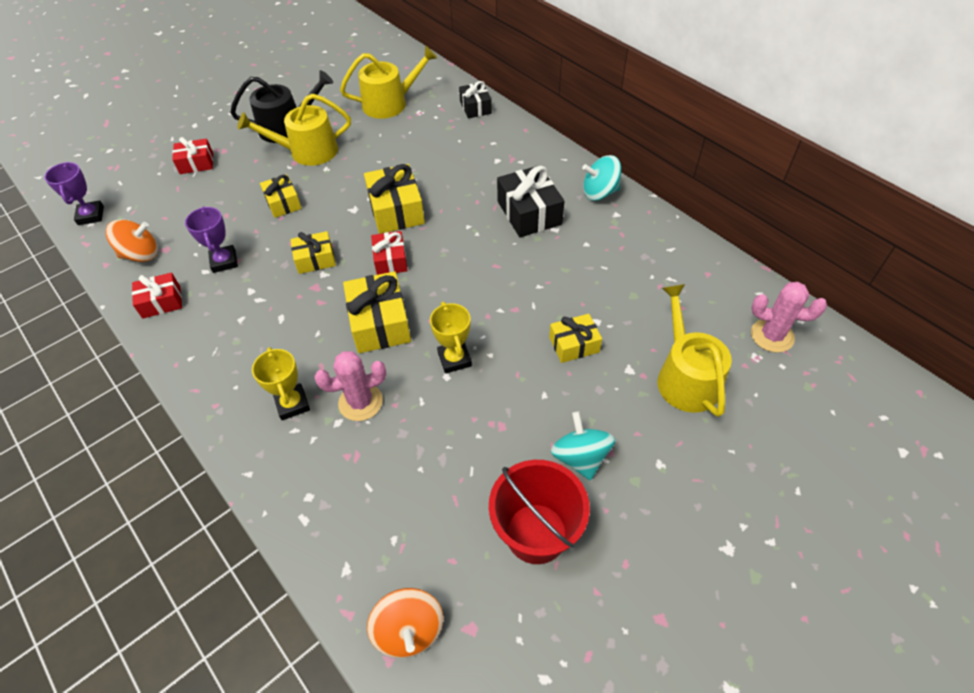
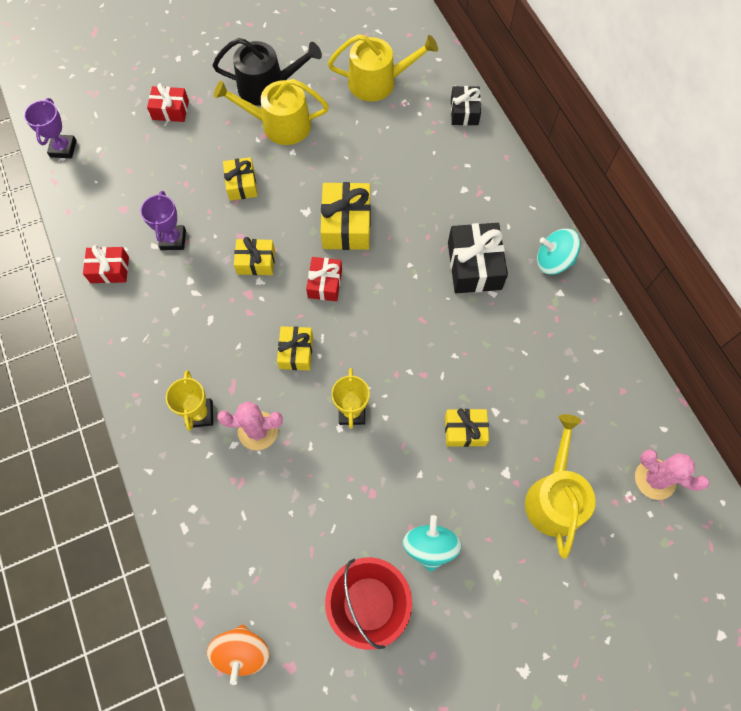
camera: 15 degrees right, 15 degrees up
orange spinning top [106,219,158,262] -> none
yellow gift [343,271,411,353] -> yellow gift [277,326,313,370], size x0.62

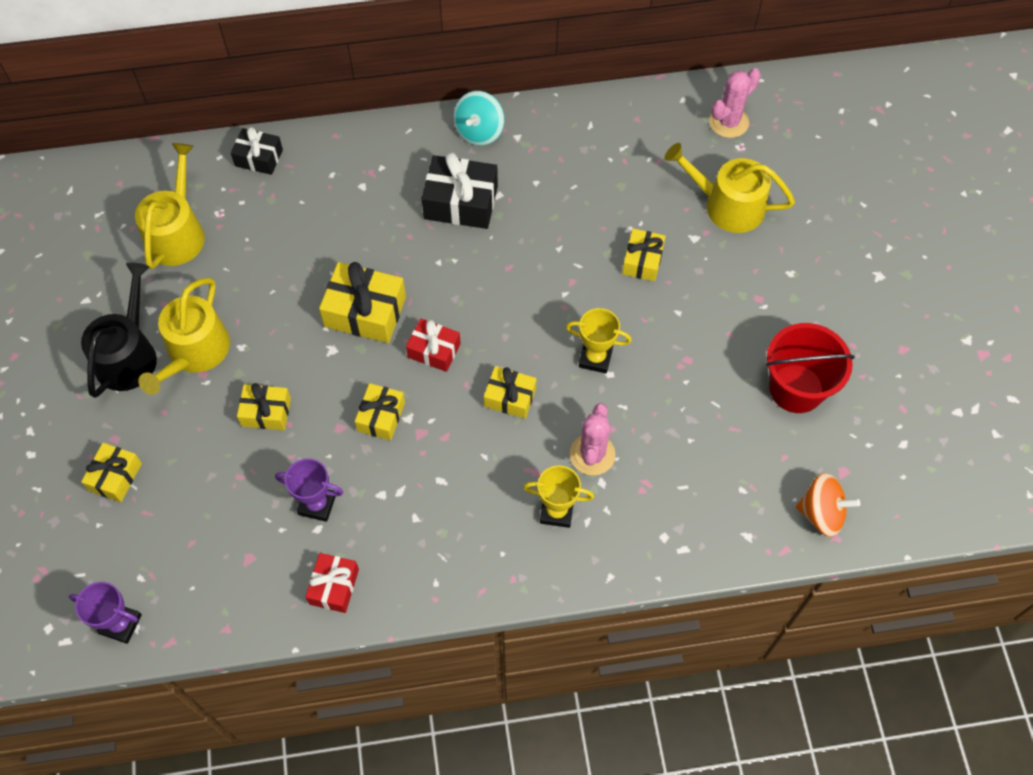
camera: 75 degrees left, 5 degrees down
red gift [147,83,189,122] -> yellow gift [81,443,142,502]
turquoise spinning top [403,515,462,572] -> none

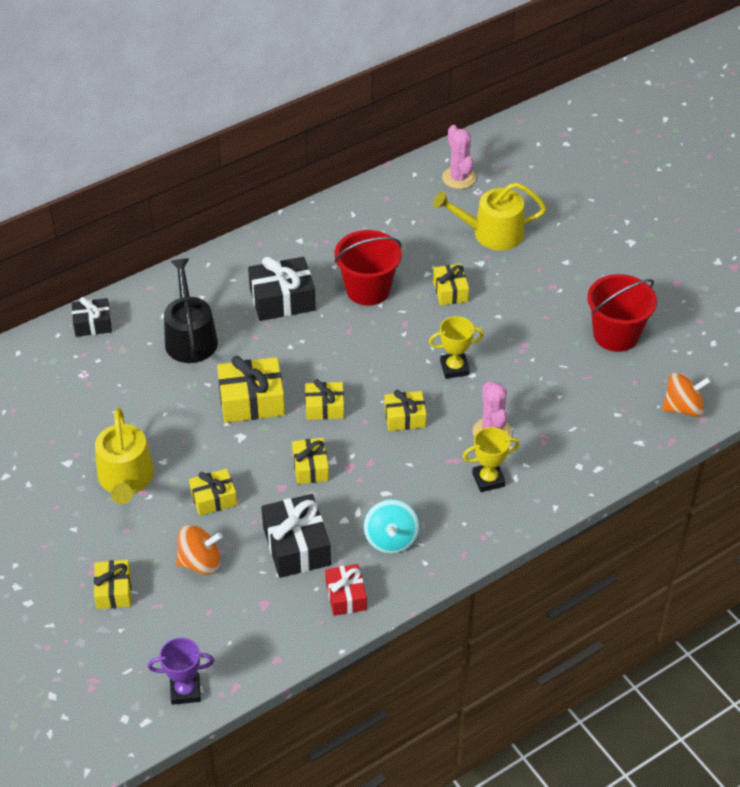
camera: 25 degrees left, 15 degrees down
black watering can [81,263,157,398] -> black watering can moved to [164,259,218,363]
yellow watering can [135,143,205,269] -> none
purple trophy [275,458,343,522] -> black gift [261,494,331,578]
red gift [406,319,461,372] -> yellow gift [305,379,344,420]
turquoise spinning top [453,91,504,146] -> turquoise spinning top moved to [364,499,420,554]
pink cactus [709,68,761,138] -> pink cactus turned 45 degrees counterclockwise [442,125,476,189]
none -> orange spinning top [176,525,223,575]
none -> red bucket [335,230,402,306]

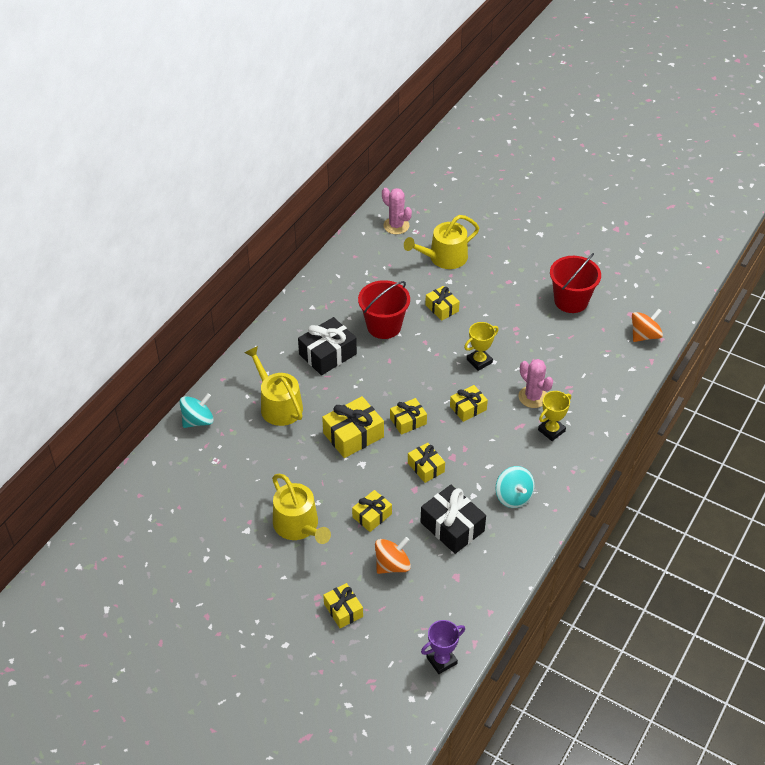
camera: 25 degrees left, 0 degrees up
black gift [72,297,112,337] -> turquoise spinning top [179,393,214,428]
black watering can [164,259,218,363] -> yellow watering can [244,346,303,426]
red gift [325,564,367,616] -> none

